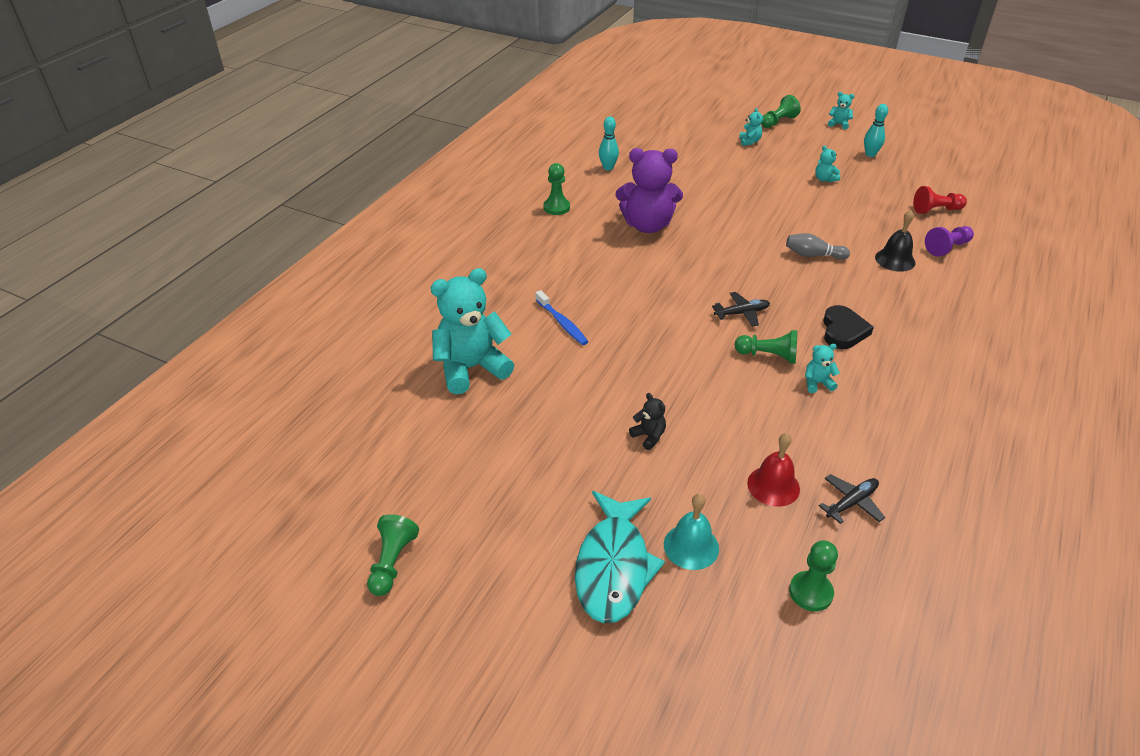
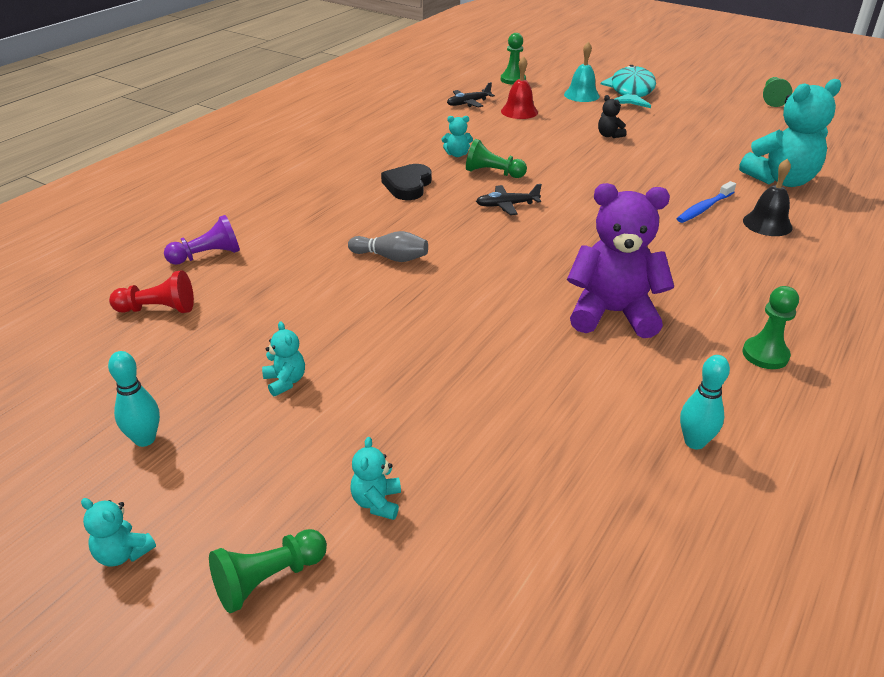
camera: 175 degrees left, 5 degrees down
blue toothbrush [535,290,589,345] -> blue toothbrush turned 105 degrees counterclockwise [677,181,736,223]
black bell [875,210,915,272] -> black bell moved to [743,159,792,236]

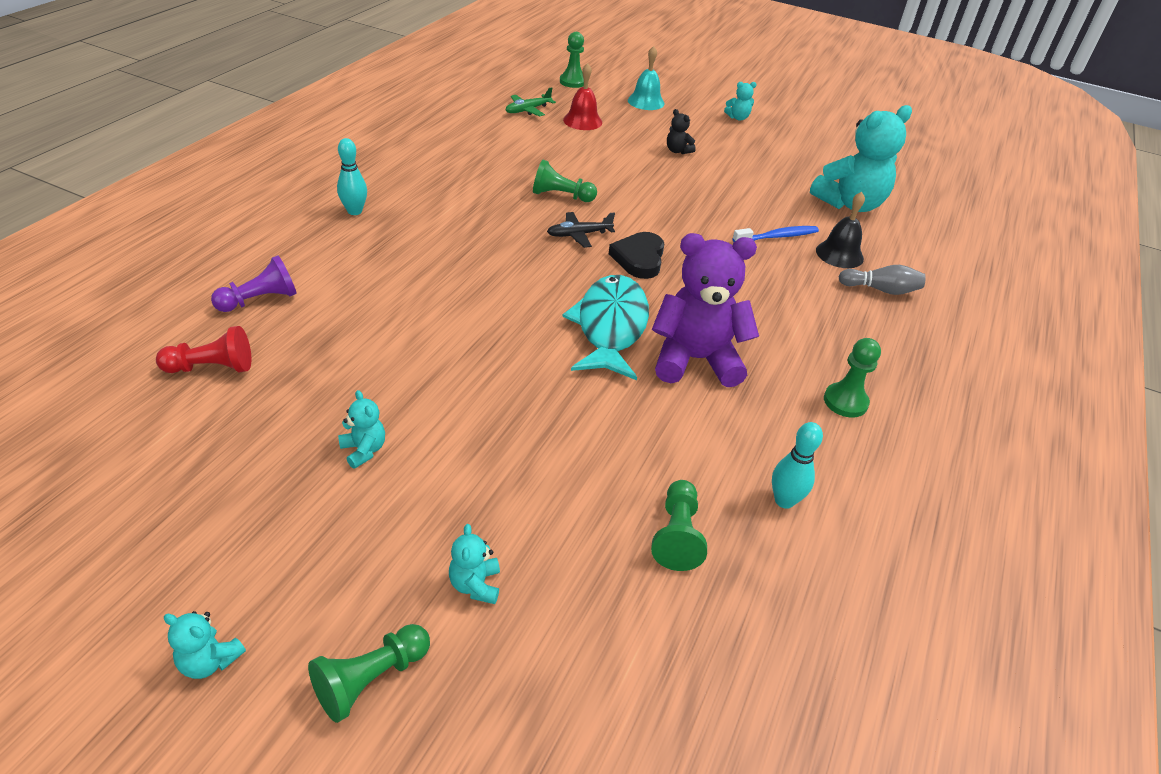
camera: 10 degrees left, 5 degrees up
turquoise bowling pin [108,351,160,447] -> turquoise bowling pin moved to [337,138,367,215]
grey bowling pin [348,231,428,262] -> grey bowling pin moved to [839,265,926,295]
black heart [381,164,432,200] -> black heart moved to [609,232,664,279]
turquoise teddy bear [441,116,473,157] -> turquoise teddy bear moved to [724,82,757,121]
black plane [447,82,495,108] -> green plane [506,87,556,116]
turquoise fish [601,65,656,108] -> turquoise fish moved to [562,275,649,380]
blue toothbrush [677,181,736,223] -> blue toothbrush turned 150 degrees counterclockwise [732,226,819,242]
green pawn [763,77,792,107] -> green pawn moved to [651,480,707,571]

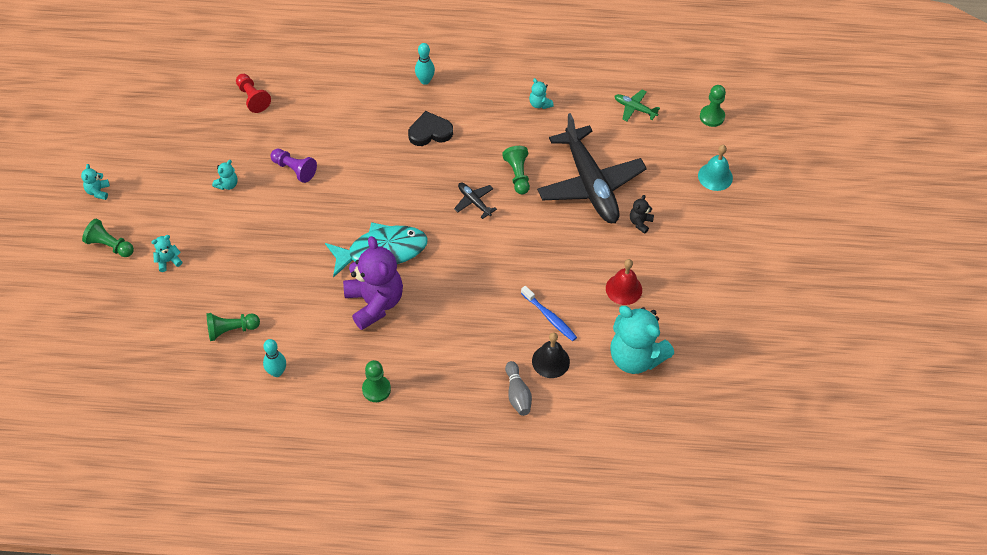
camera: 70 degrees right, 15 degrees up
purple pawn [211,256,297,312] -> purple pawn moved to [271,149,317,183]
red bell [563,63,602,130] -> red bell moved to [606,259,642,305]
black heart [609,232,664,279] -> black heart moved to [408,111,453,146]
turquoise teddy bear [724,82,757,121] -> turquoise teddy bear moved to [529,78,554,109]
none -> black plane [537,113,647,223]

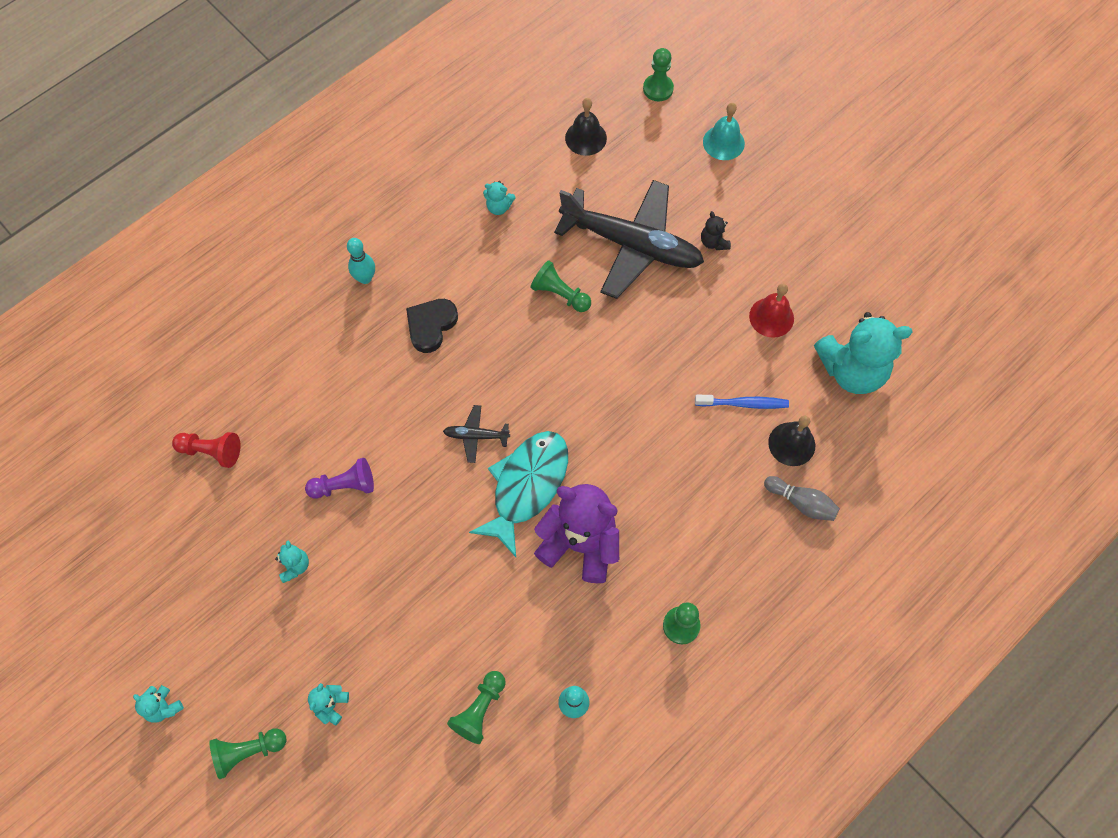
camera: 45 degrees left, 10 degrees up
black plane [454,183,497,219] -> black plane moved to [443,405,510,463]
green plane [614,90,660,121] -> black bell [565,98,607,156]

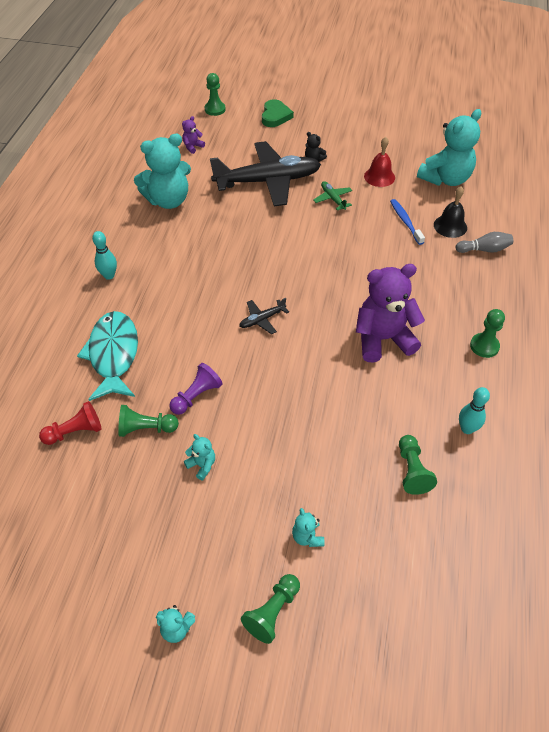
camera: 35 degrees left, 15 degrees down
black heart [406,299,458,353] -> none
turquoise fish [469,431,568,557] -> turquoise fish moved to [77,311,138,401]
turquoise teddy bear [483,181,515,215] -> turquoise teddy bear [134,134,191,209], size x2.35
green pawn [530,260,591,312] -> green pawn moved to [118,405,179,437]
black bell [565,98,607,156] -> purple teddy bear [182,116,205,154]
blue toothbrush [695,395,789,409] -> blue toothbrush turned 75 degrees counterclockwise [390,199,425,245]
turquoise bell [703,103,745,160] -> green heart [262,99,294,127]
none -> green plane [314,181,352,210]

